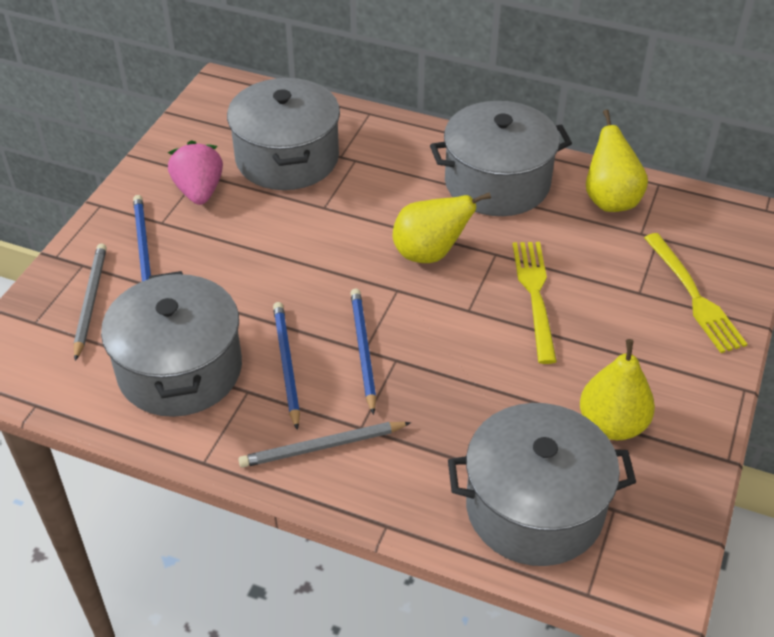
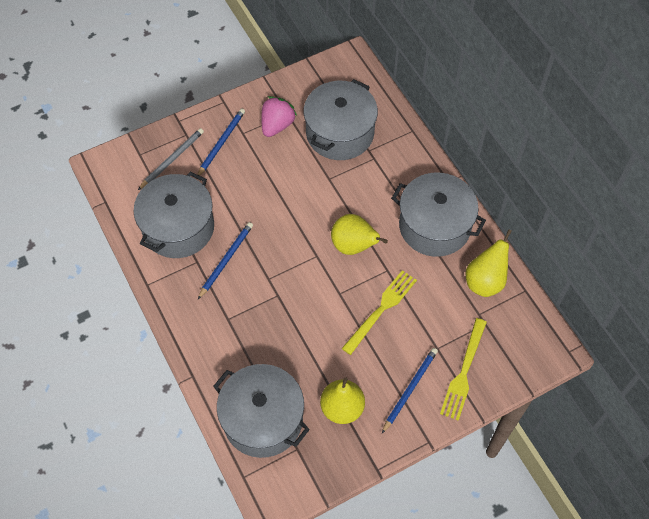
camera: 40 degrees right, 15 degrees up
grey pencil [238,422,411,468] -> none
blue pencil [351,288,376,415] -> blue pencil moved to [382,348,438,433]

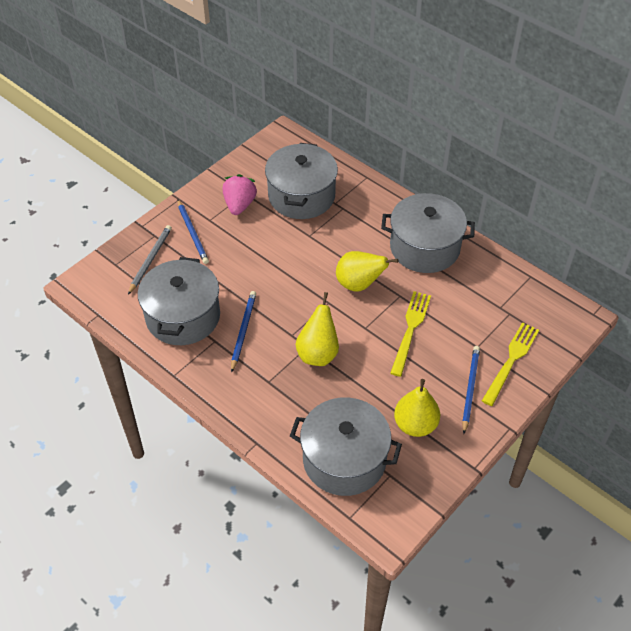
camera: 20 degrees left, 10 degrees down
blue pencil [197,108,245,176] -> blue pencil turned 150 degrees clockwise [177,200,209,264]
yellow fork [440,318,487,421] -> yellow fork turned 150 degrees counterclockwise [482,322,539,406]
yellow pear [465,229,512,297] -> yellow pear moved to [296,292,339,366]

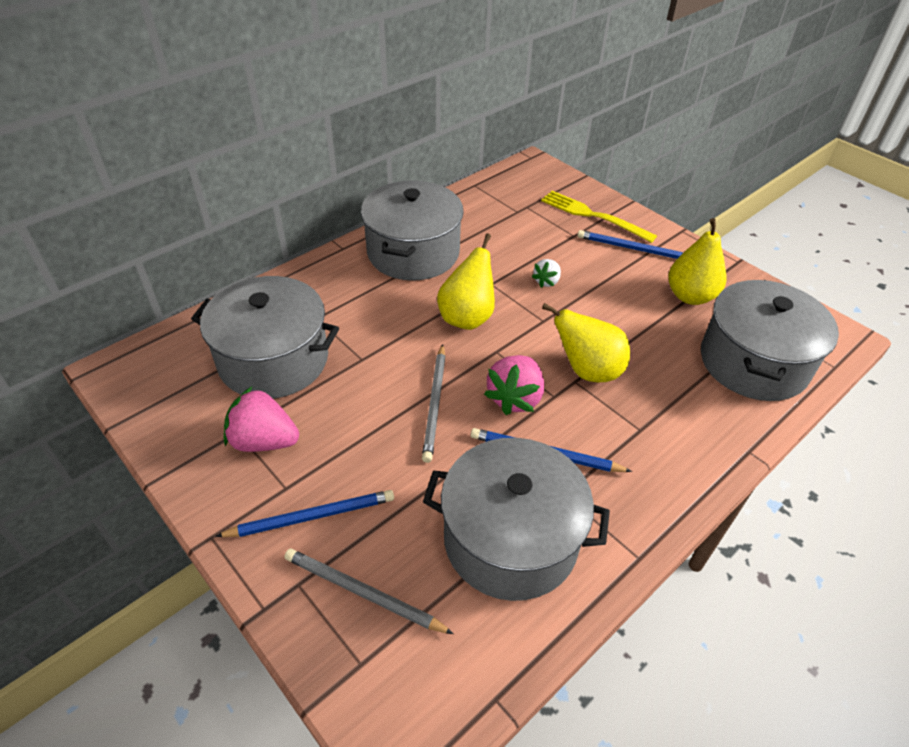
camera: 85 degrees left, 5 degrees down
yellow fork [390,291,431,377] -> white strawberry [532,259,561,288]
none -> grey pencil [422,344,446,463]
none -> pink strawberry [484,355,544,415]

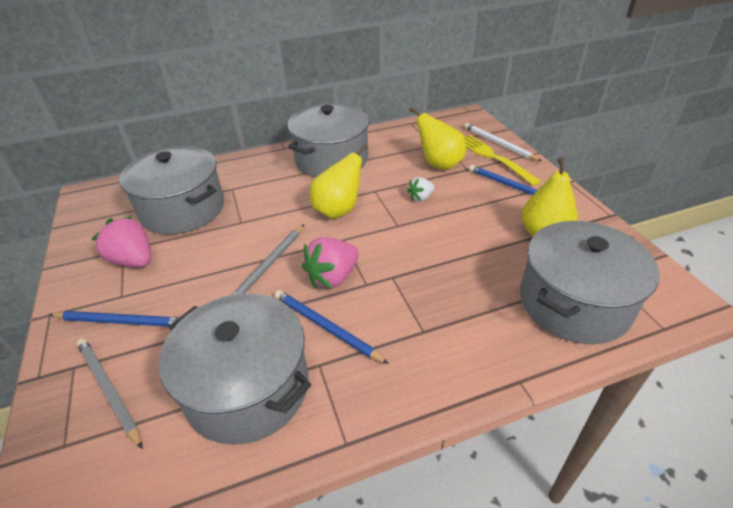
camera: 25 degrees right, 5 degrees down
yellow pear [542,303,630,382] -> yellow pear moved to [409,107,466,170]
none -> white pencil [464,123,542,161]

